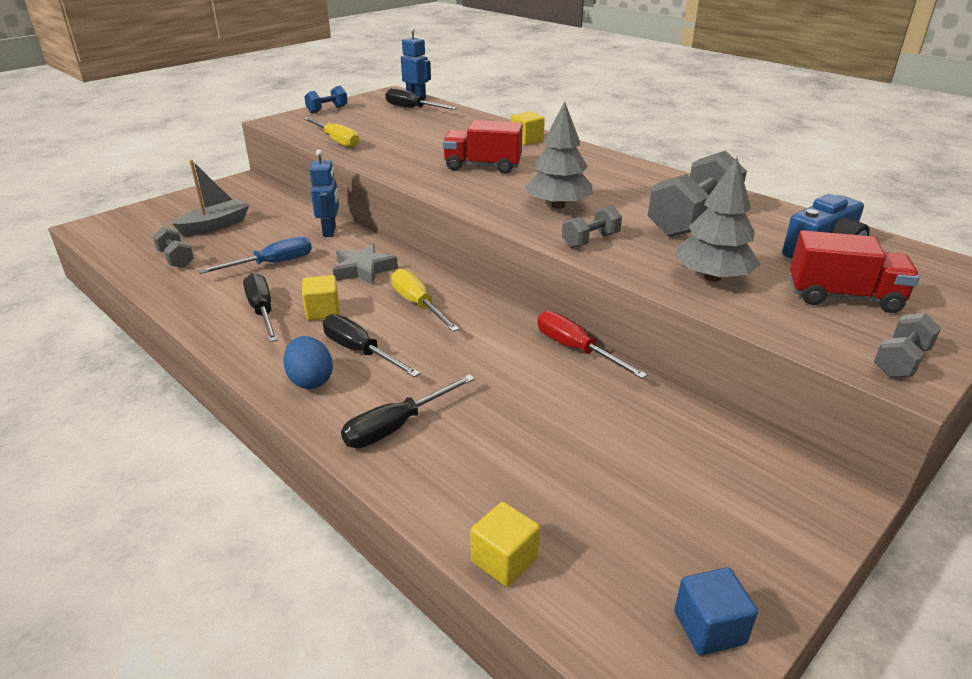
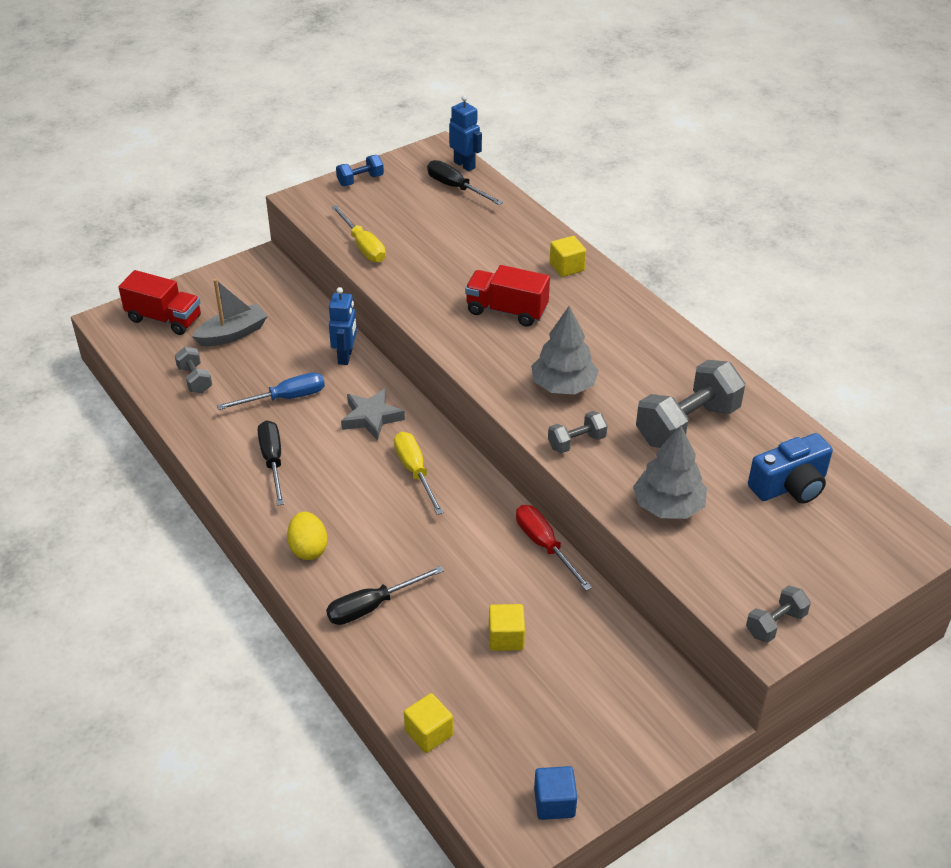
camera: 10 degrees right, 10 degrees up
blue egg [283,336,333,389] -> yellow egg [287,512,328,560]
yellow cube [302,275,340,321] -> yellow cube moved to [489,604,525,651]
black screwdriver [323,314,421,377] -> none
red truck [790,230,920,313] -> red truck moved to [118,270,201,335]

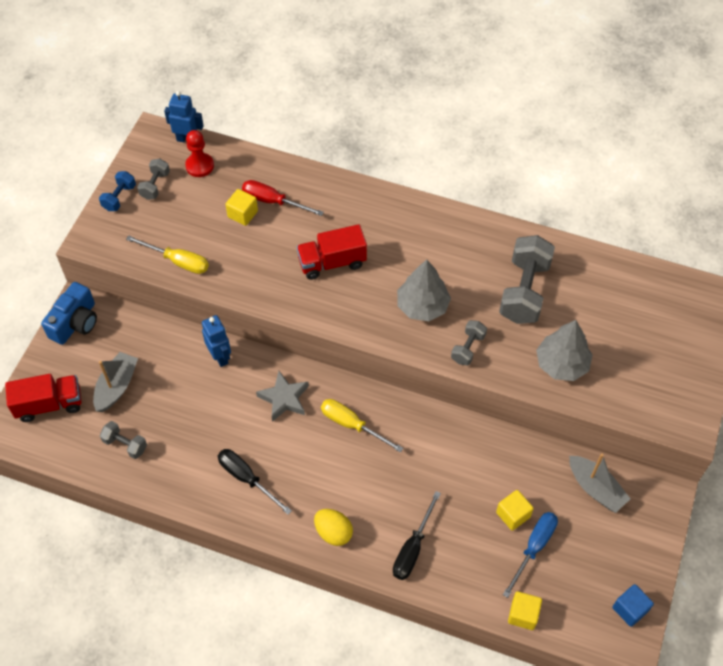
camera: 35 degrees left, 15 degrees up
blue screwdriver [217,373,325,410] -> blue screwdriver moved to [503,512,558,598]
black screwdriver [427,160,503,205] -> red pawn [185,130,214,177]
red screwdriver [516,505,592,591] -> red screwdriver moved to [242,180,324,216]
yellow cube [550,236,586,277] -> yellow cube moved to [225,189,258,226]
grey dumbbell [746,585,811,642] -> grey dumbbell moved to [137,158,170,200]
blue camera [748,433,833,504] -> blue camera moved to [41,282,97,345]
none -> grey boat [569,453,630,513]

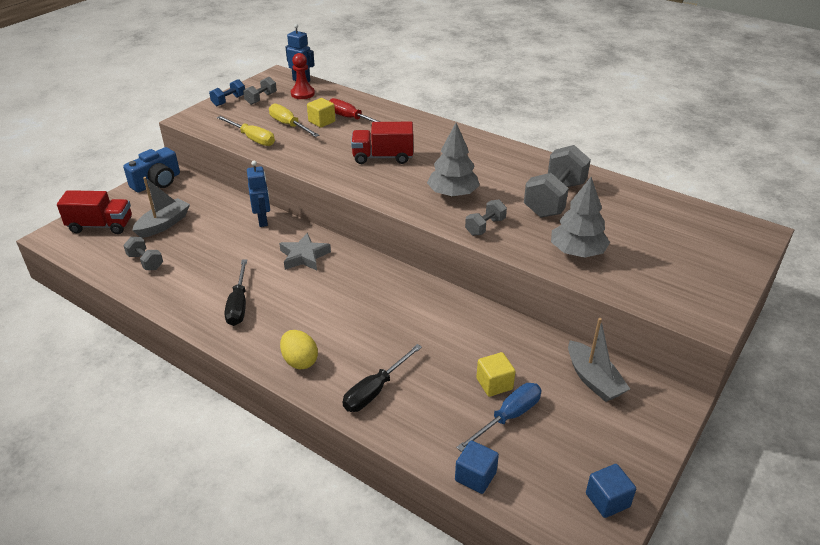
camera: 15 degrees right, 20 degrees down
black screwdriver [218,449,292,515] -> black screwdriver turned 150 degrees counterclockwise [224,259,247,326]
yellow screwdriver [321,399,403,453] -> yellow screwdriver moved to [269,103,319,137]
yellow cube [508,591,542,630] -> blue cube [455,440,499,494]

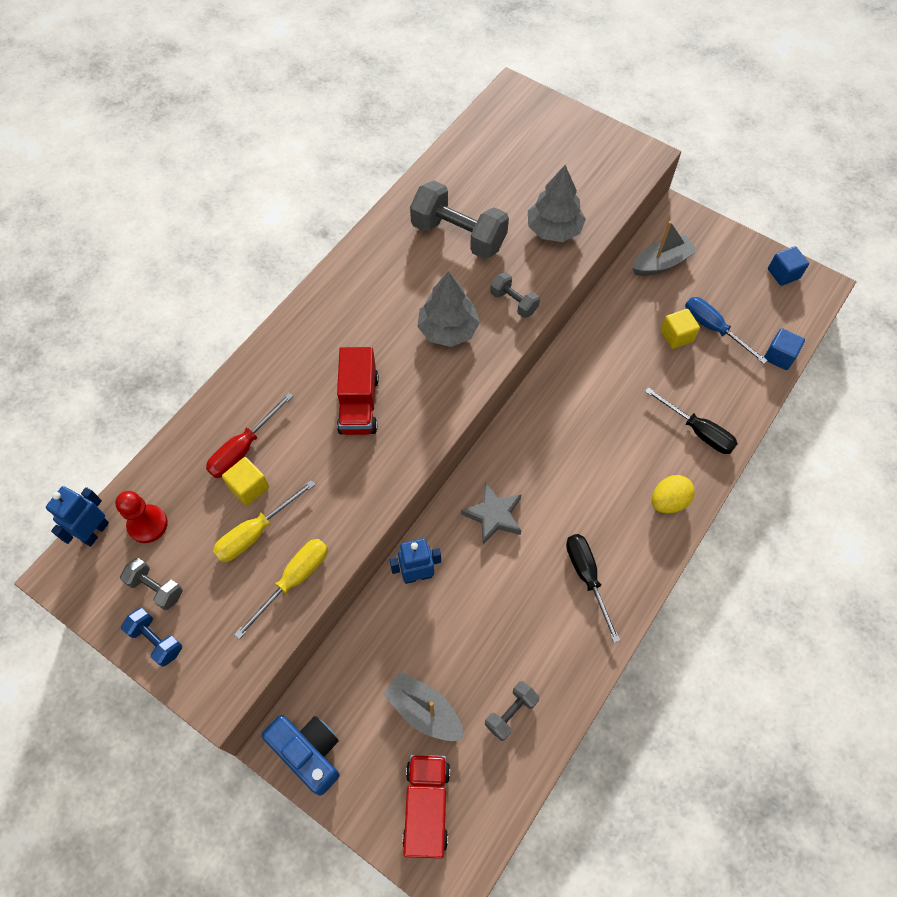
camera: 90 degrees left, 25 degrees up
black screwdriver [224,259,247,326] -> black screwdriver turned 105 degrees counterclockwise [566,534,620,643]

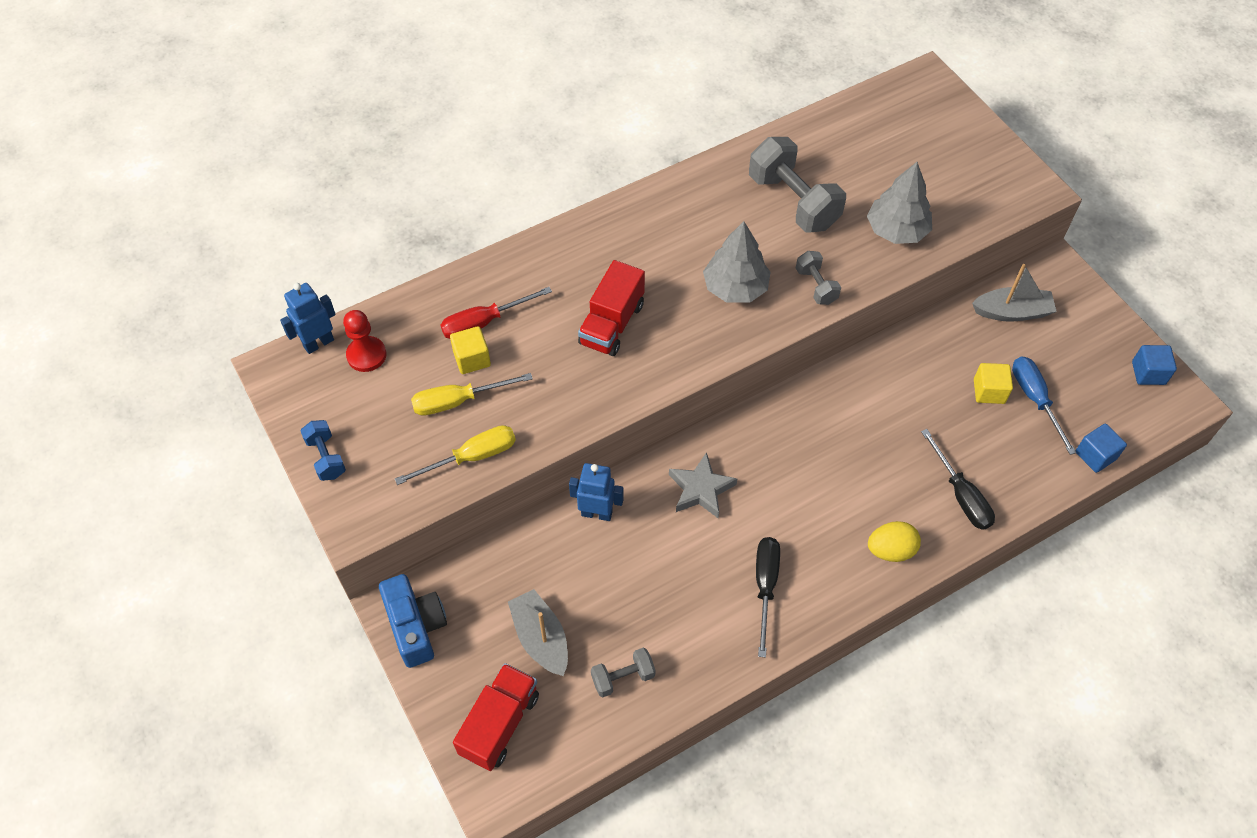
camera: 25 degrees right, 5 degrees down
grey dumbbell [120,558,183,610] -> none

